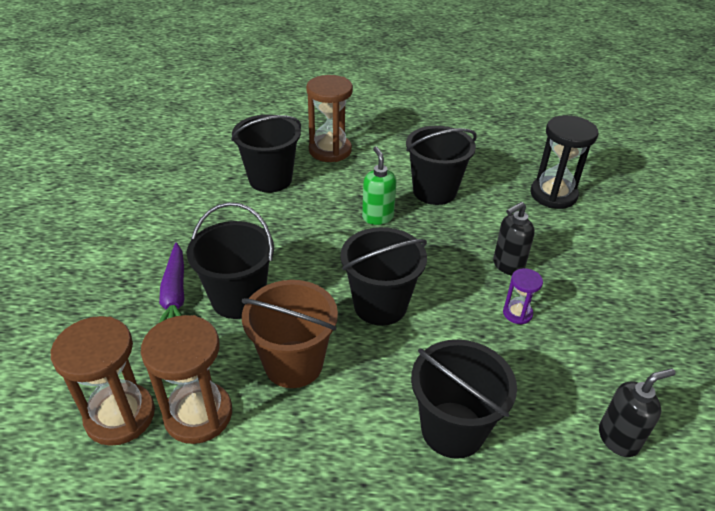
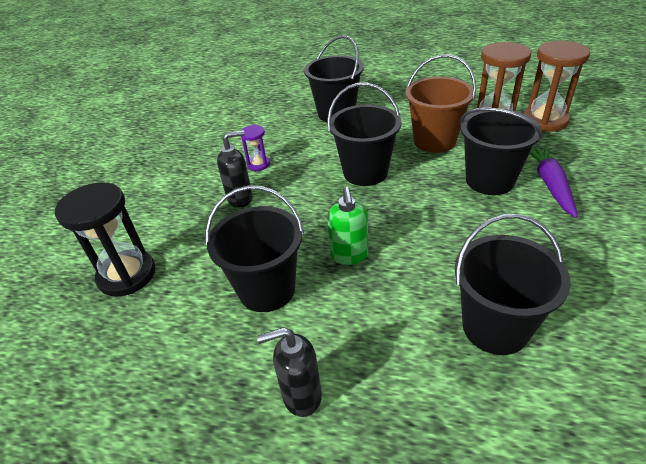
camera: 165 degrees left, 0 degrees up
brown hourglass [306,75,353,162] -> none
black soap dispenser [599,368,675,457] -> black soap dispenser moved to [257,327,322,417]

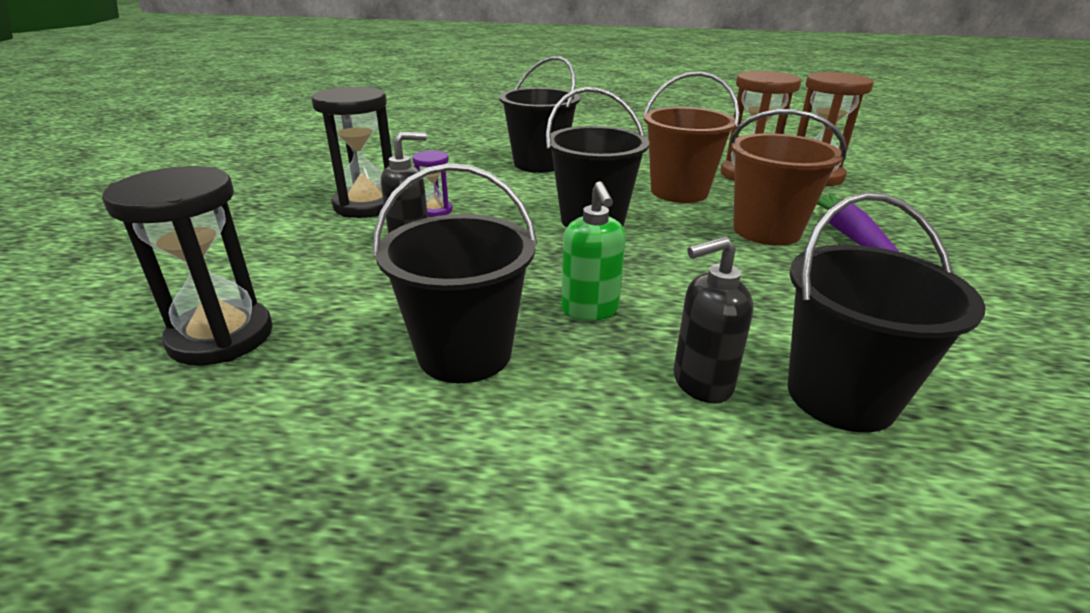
camera: 10 degrees left, 10 degrees down
black soap dispenser [257,327,322,417] -> black soap dispenser moved to [673,236,754,403]
black bucket [460,108,543,195] -> brown bucket [729,109,847,246]
none -> black hourglass [311,87,392,218]

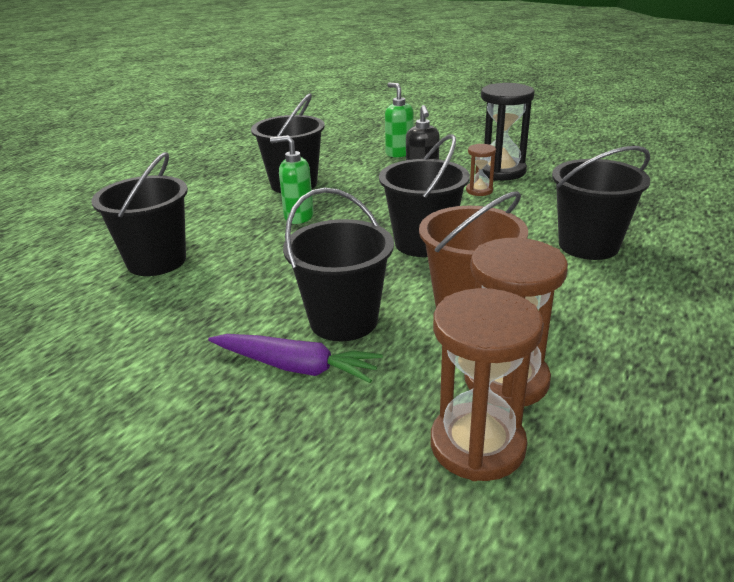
camera: 115 degrees right, 0 degrees up
black hourglass [102,166,273,366] -> none
purple hourglass [412,150,452,217] -> brown hourglass [466,144,496,196]
black soap dispenser [673,236,754,403] -> none
brown bucket [729,109,847,246] -> black bucket [283,188,394,341]
none -> green soap dispenser [385,83,414,157]

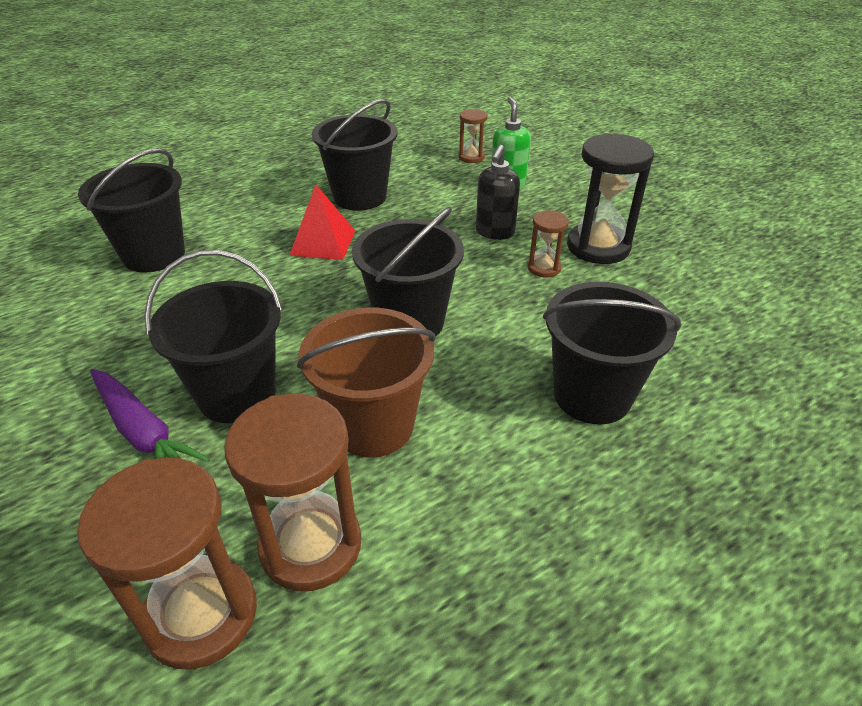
camera: 25 degrees right, 10 degrees up
green soap dispenser [270,135,314,224] -> red pyramid [289,184,355,260]
none -> brown hourglass [458,109,487,163]

